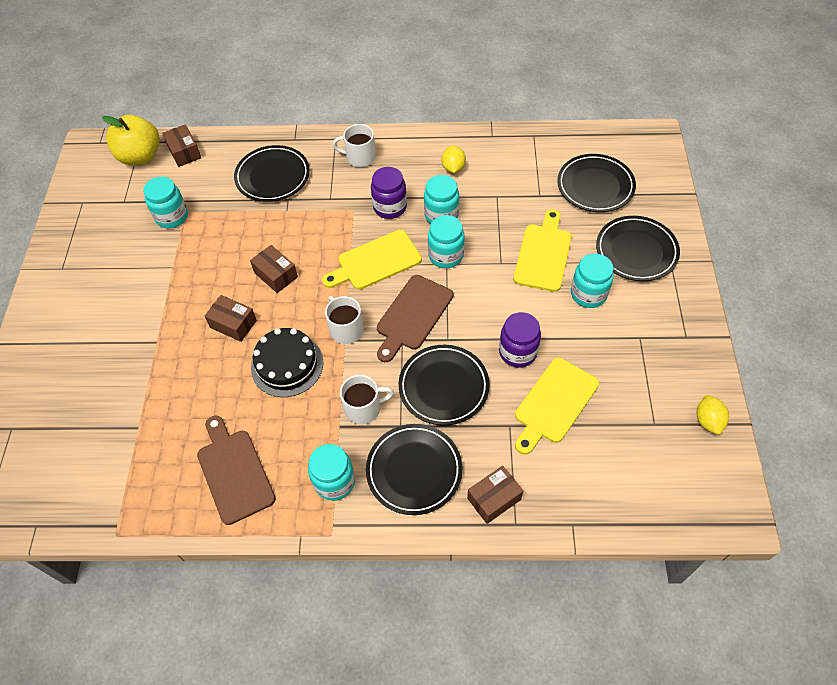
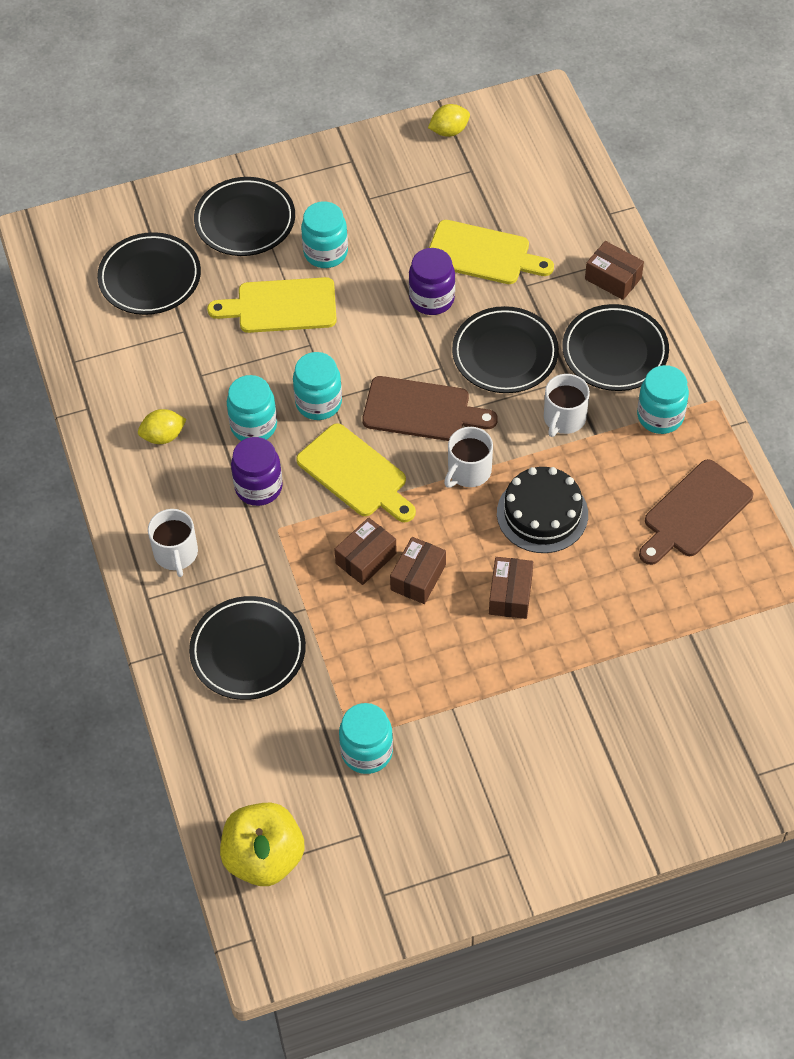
camera: 110 degrees left, 0 degrees up
brown box [162,124,201,167] -> brown box moved to [334,517,397,585]
white mug [340,375,394,424] -> white mug turned 120 degrees counterclockwise [544,374,590,437]

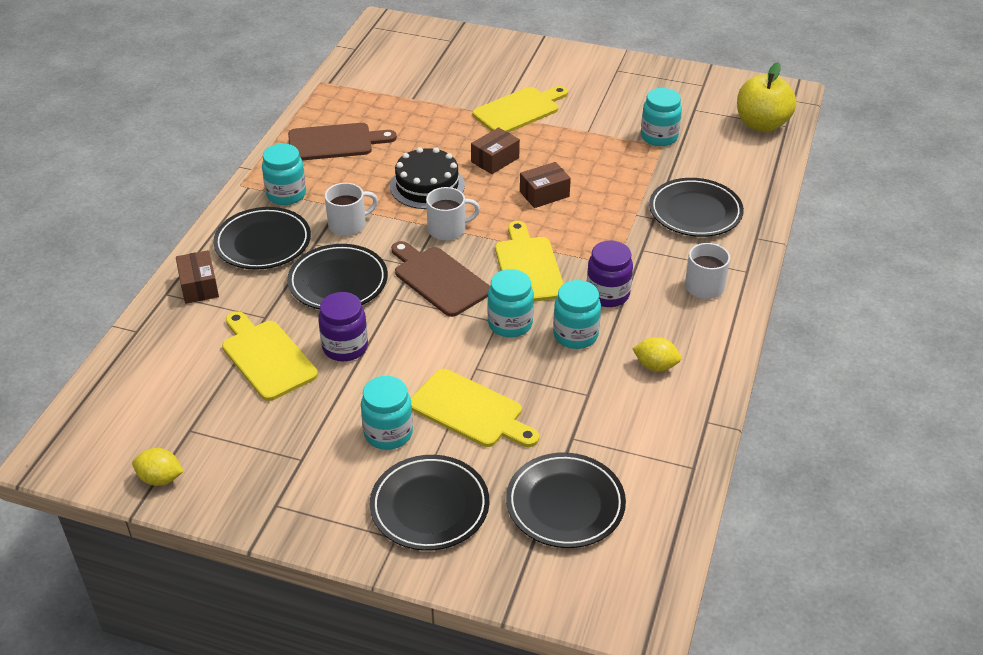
camera: 145 degrees left, 15 degrees down
brown box [334,517,397,585] -> none
none -> yellow cutting board [472,86,568,132]

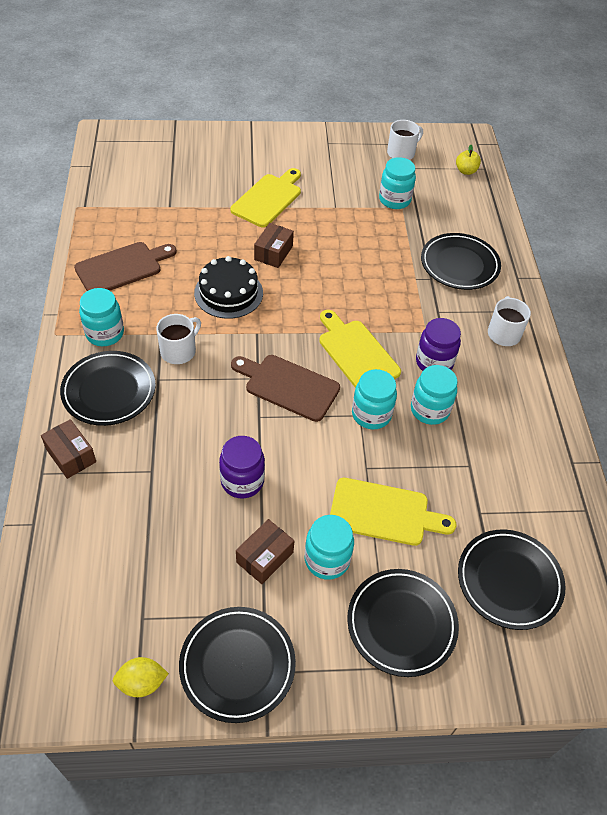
camera: 25 degrees left, 10 degrees up
yellow cutting board [222,311,318,401] -> none
black plate [287,244,388,309] -> black plate moved to [179,607,296,723]
white mug [426,187,480,241] -> white mug moved to [387,120,423,160]
brown box [520,162,571,208] -> brown box moved to [236,519,294,584]
yellow lemon [632,337,681,371] -> none
yellow apple [737,62,797,132] -> yellow apple [456,145,481,175], size x0.50

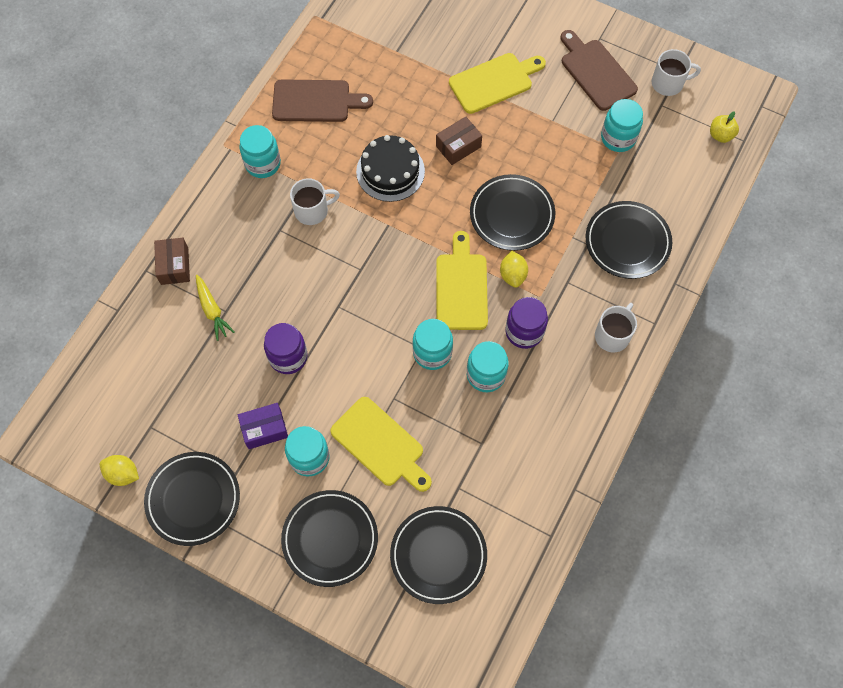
camera: 35 degrees right, 15 degrees up
black plate [60,351,156,426] -> black plate moved to [470,174,555,251]
brown cutting board [231,355,340,422] -> brown cutting board moved to [561,30,638,111]
brown box [236,519,294,584] -> purple box [238,403,288,449]
none -> yellow carrot [196,275,235,341]
none -> yellow lemon [500,251,528,288]

